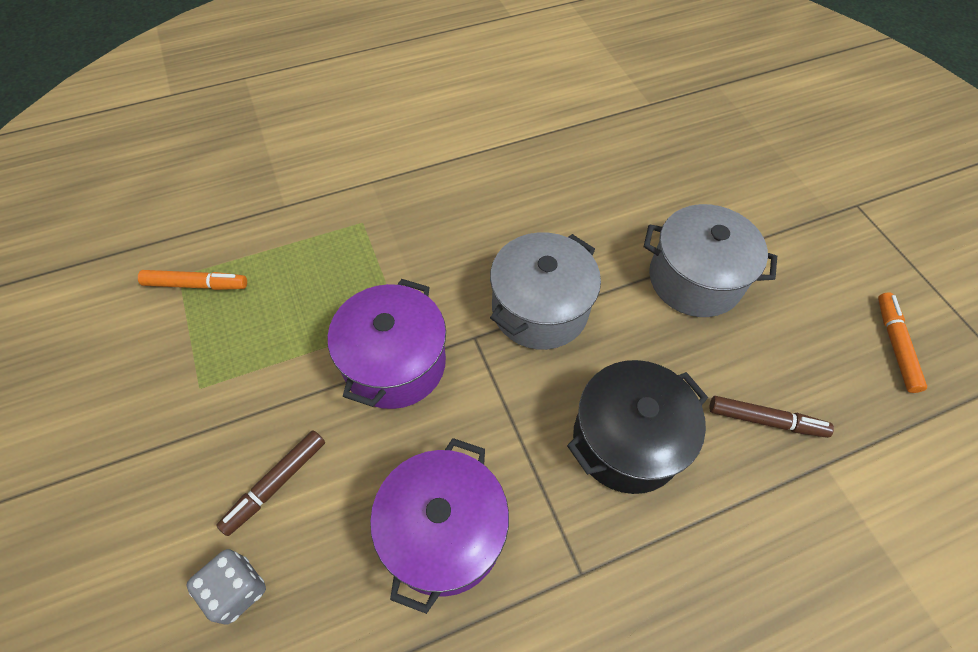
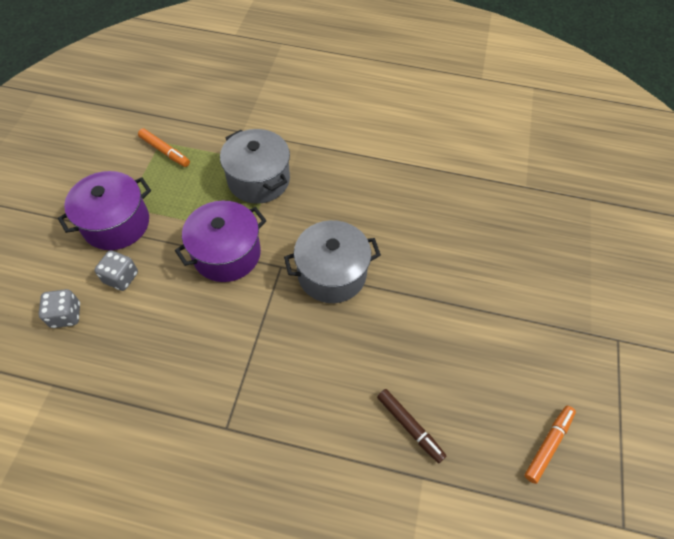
camera: 35 degrees right, 0 degrees up
brown marker [216,430,325,536] -> grey dice [94,250,138,291]
purple pot [370,438,509,614] -> purple pot moved to [58,171,151,250]
black pot [567,360,708,494] -> none
grey pot [644,204,777,317] -> grey pot moved to [220,129,290,204]

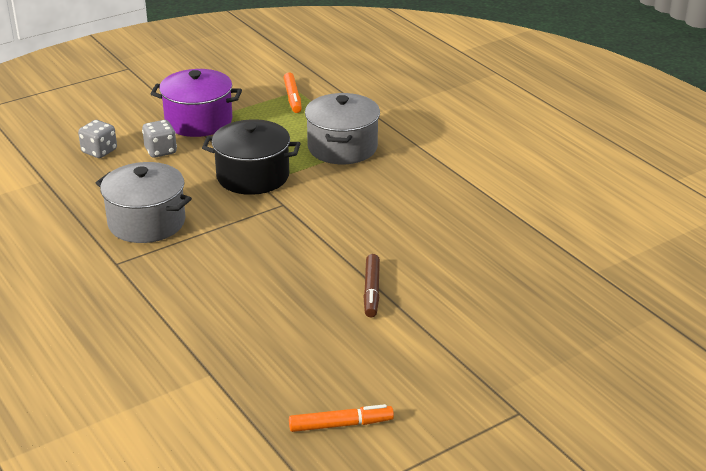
camera: 45 degrees right, 25 degrees down
purple pot [175,201,267,282] -> black pot [202,119,301,195]
grey pot [284,220,381,303] -> grey pot moved to [96,162,192,243]
brown marker [377,389,446,463] -> brown marker moved to [363,254,380,317]

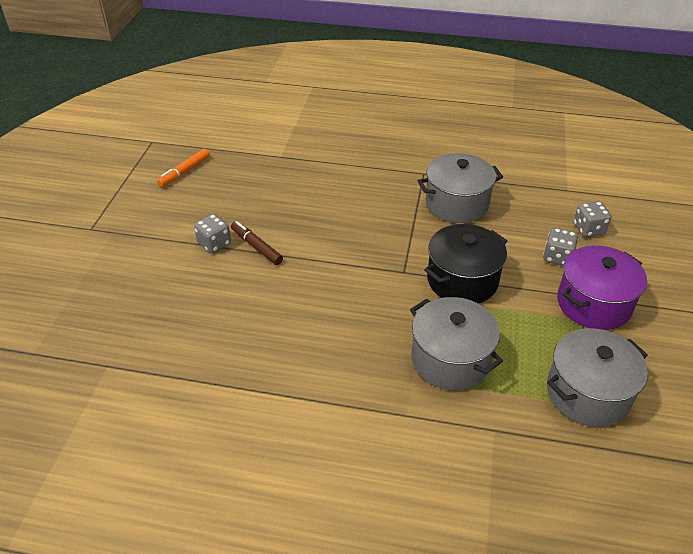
camera: 135 degrees right, 10 degrees up
orange marker [283,72,302,113] -> grey pot [547,328,648,427]
none -> grey dice [194,214,231,253]

